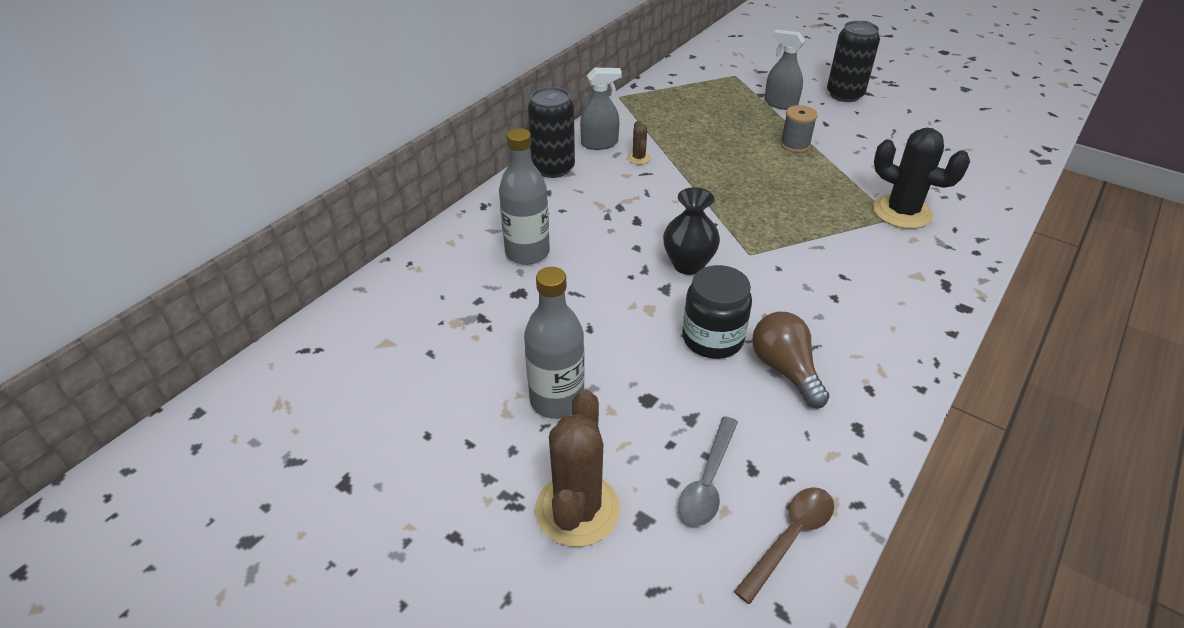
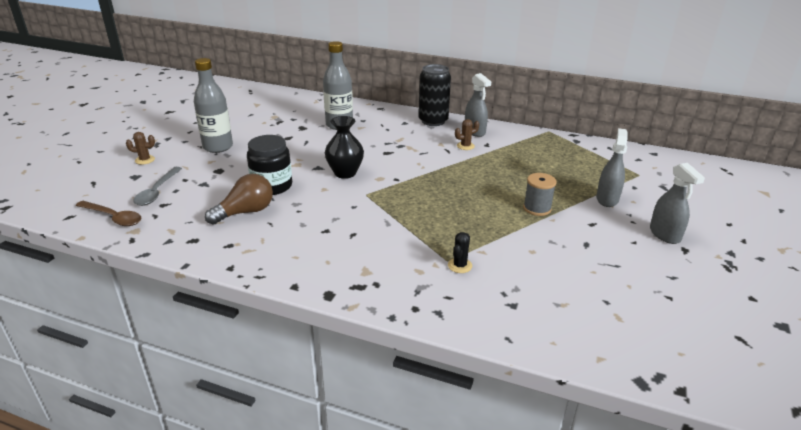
camera: 75 degrees right, 10 degrees down
brown cactus [535,390,620,547] -> brown cactus [126,132,155,165], size x0.45
grey spoon [678,416,738,526] -> grey spoon turned 90 degrees counterclockwise [133,167,182,206]
black can [827,21,880,102] -> grey spray bottle [650,163,705,244]
black cactus [873,128,970,229] -> black cactus [448,232,472,273], size x0.45

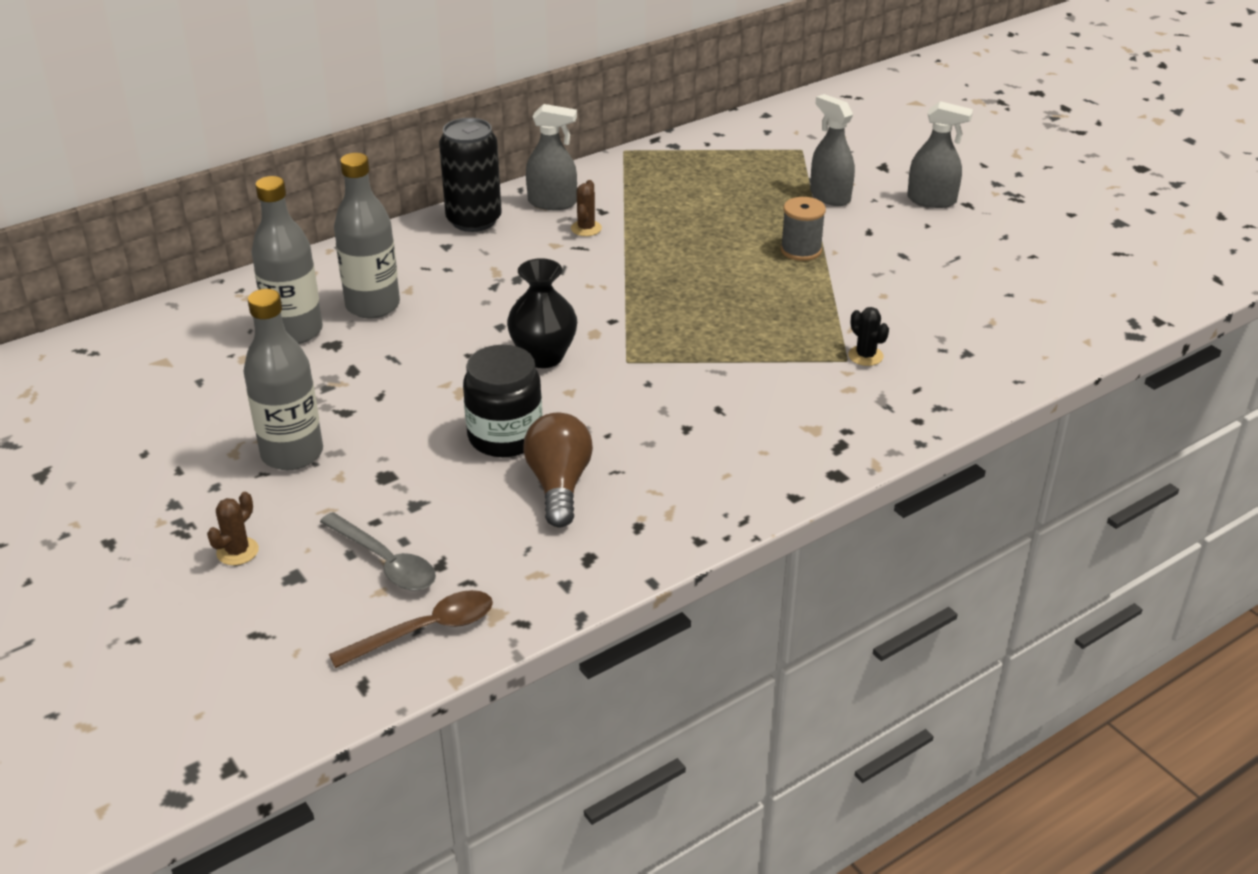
camera: 55 degrees left, 5 degrees up
none -> grey bottle [252,176,323,344]

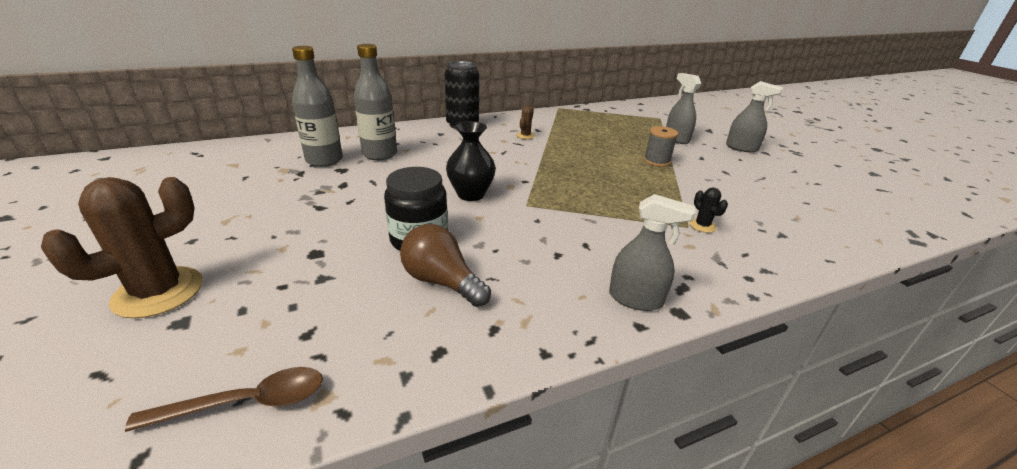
camera: 10 degrees right, 5 degrees down
brown cactus [207,492,259,565] -> brown cactus [41,177,203,319], size x2.22
grey bottle [243,289,323,470] -> none
grey spoon [320,512,436,591] -> none
brown light bulb [523,412,593,528] -> brown light bulb turned 60 degrees counterclockwise [400,224,491,307]
grey spray bottle [526,104,577,210] -> grey spray bottle moved to [609,194,696,311]

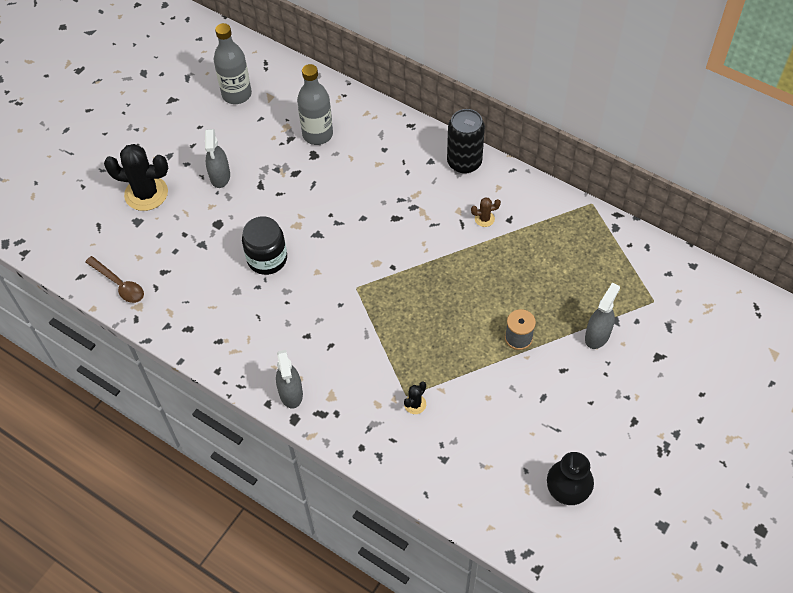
camera: 60 degrees right, 25 degrees up
brown cactus [41,177,203,319] -> black cactus [104,144,168,211]
grey bottle [354,44,397,160] -> grey bottle moved to [214,23,252,104]
brown light bulb [400,224,491,307] -> none
black vase [446,121,496,201] -> black vase moved to [547,452,594,505]
grey spray bottle [726,81,783,153] -> grey spray bottle moved to [205,129,230,188]

